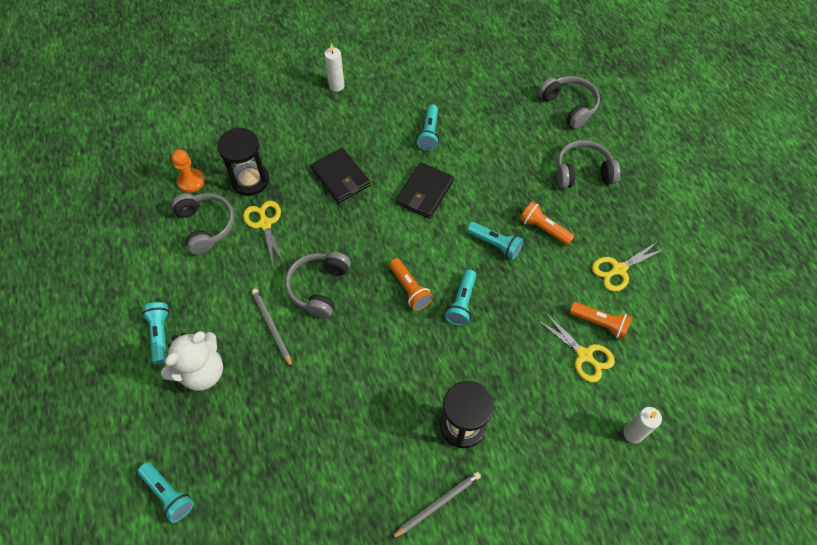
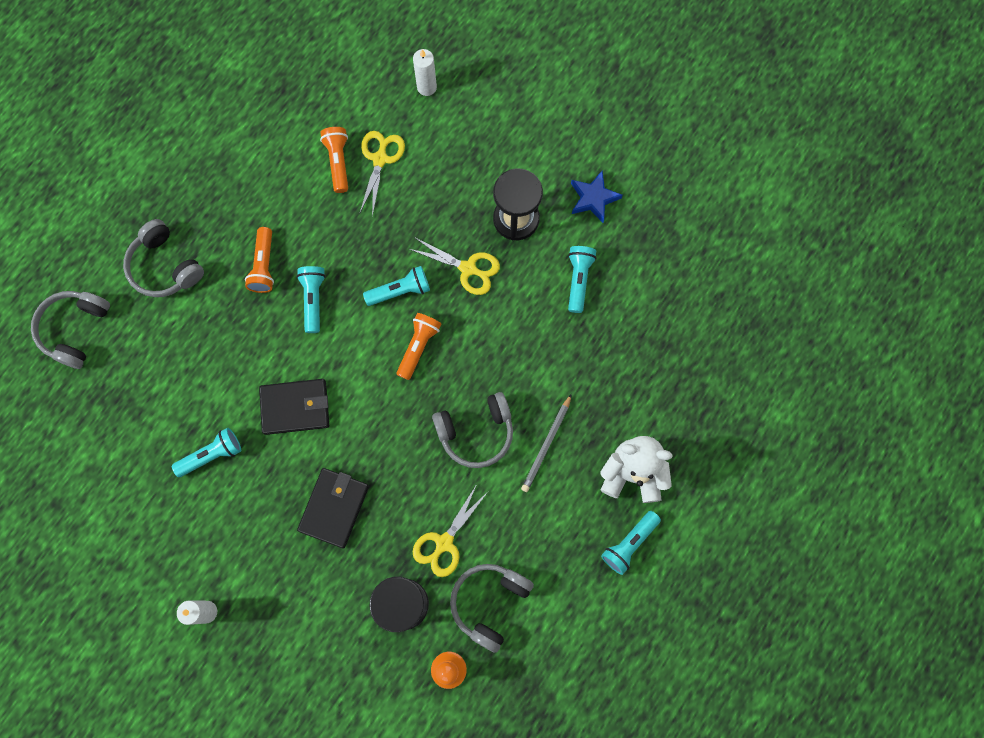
camera: 125 degrees left, 15 degrees up
turquoise flashlight [138,462,194,523] -> turquoise flashlight moved to [568,246,597,313]
grey pencil [391,471,481,539] -> blue star [571,170,623,223]
yellow scissors [592,241,667,292] -> yellow scissors moved to [409,237,500,295]

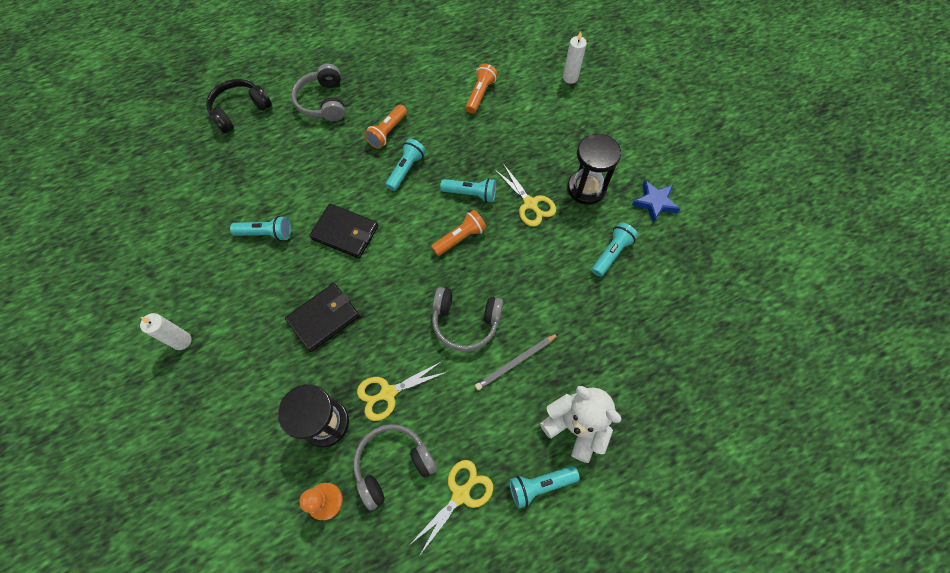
camera: 30 degrees right, 10 degrees down
grey headphones [31,291,110,369] -> black headphones [206,79,272,134]
yellow scissors [360,131,405,217] -> yellow scissors moved to [411,460,493,555]

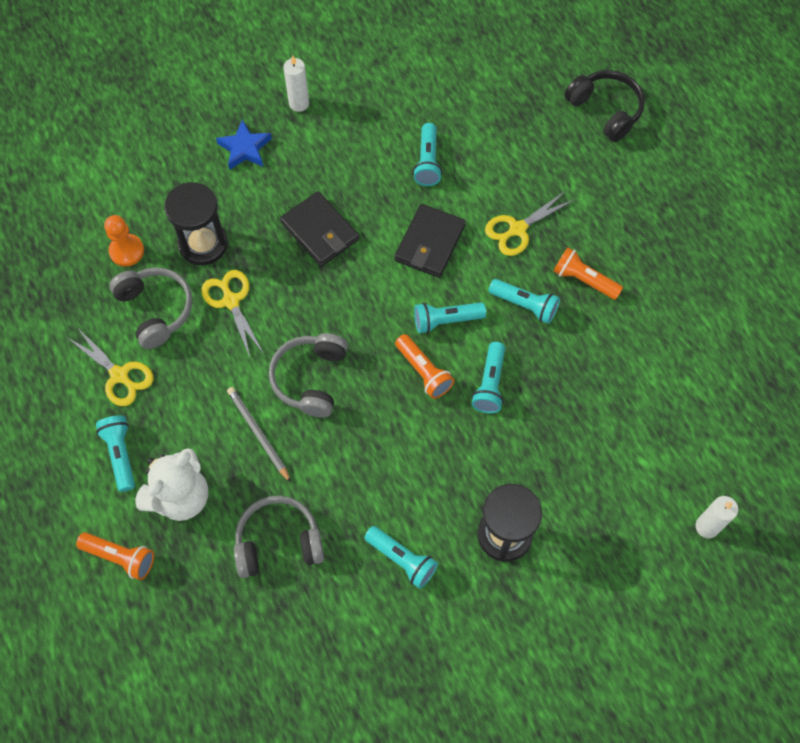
camera: 90 degrees right, 0 degrees up
grey headphones [291,64,345,121] -> grey headphones moved to [234,496,324,578]
orange flashlight [465,64,497,113] -> orange flashlight moved to [76,532,154,580]
yellow scissors [494,164,556,227] -> yellow scissors moved to [485,192,575,256]
blue star [632,180,680,223] -> blue star moved to [216,120,272,170]
none -> turquoise flashlight [414,302,486,334]

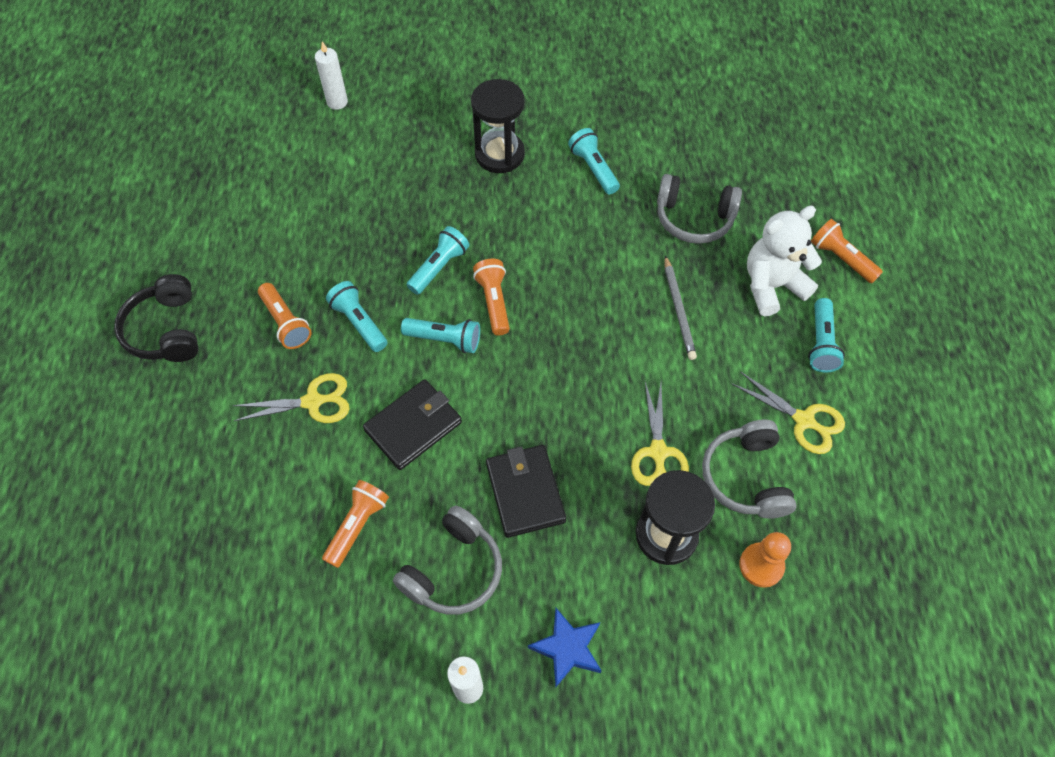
camera: 155 degrees left, 5 degrees down
yellow scissors [68,327,153,406] -> yellow scissors turned 150 degrees clockwise [732,371,845,454]
grey headphones [269,333,348,418] -> grey headphones moved to [393,505,502,615]
turquoise flashlight [413,123,442,186] -> orange flashlight [322,480,389,568]
black headphones [564,70,645,142] -> black headphones moved to [114,274,199,362]

